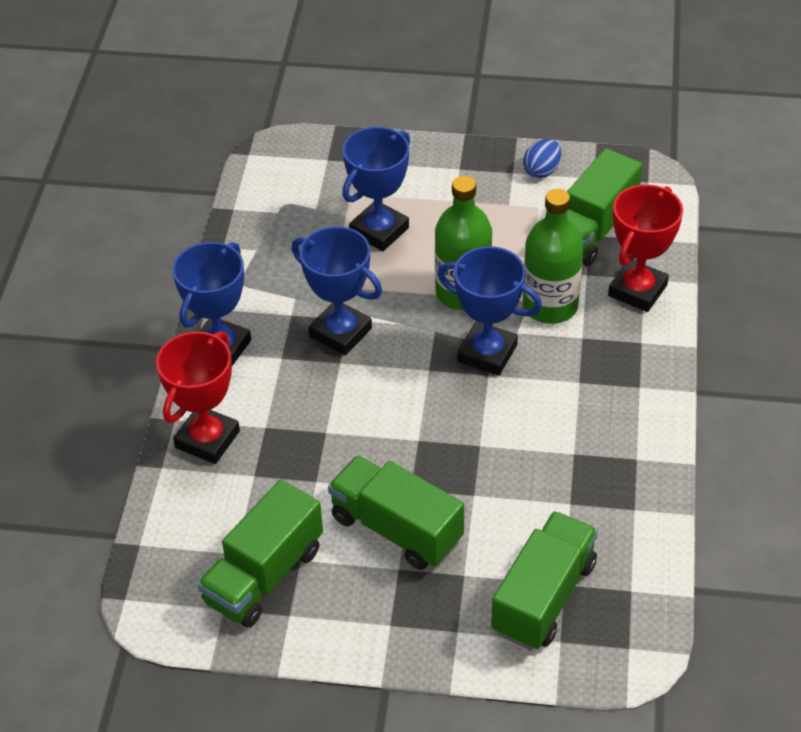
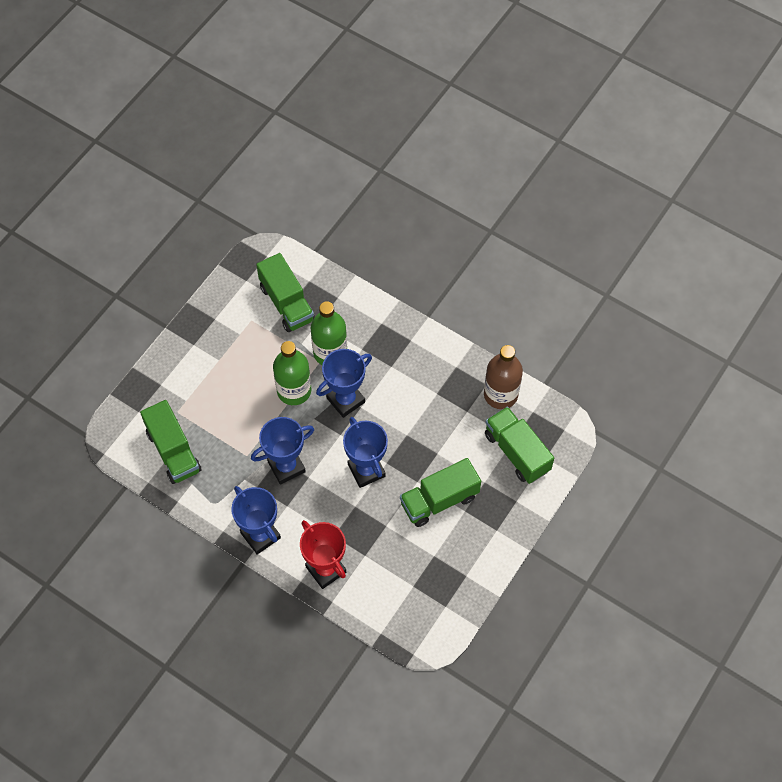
camera: 65 degrees left, 15 degrees up
green truck [197,479,323,628] -> green truck moved to [140,400,202,484]
blue trophy [342,127,410,251] -> blue trophy moved to [343,417,388,488]
blue egg [523,139,561,178] -> none
red trophy [608,184,683,312] -> none
none -> brown bottle [484,345,523,409]

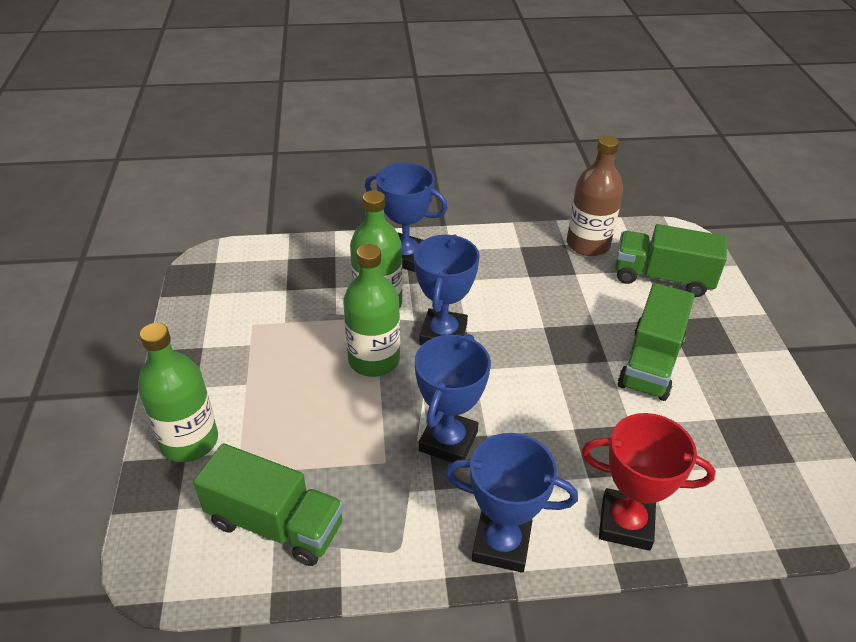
camera: 40 degrees left, 20 degrees down
green truck [256,253,315,332] -> none
blue trophy [343,417,388,488] -> blue trophy moved to [365,163,448,272]
none -> green bottle [138,323,218,462]

